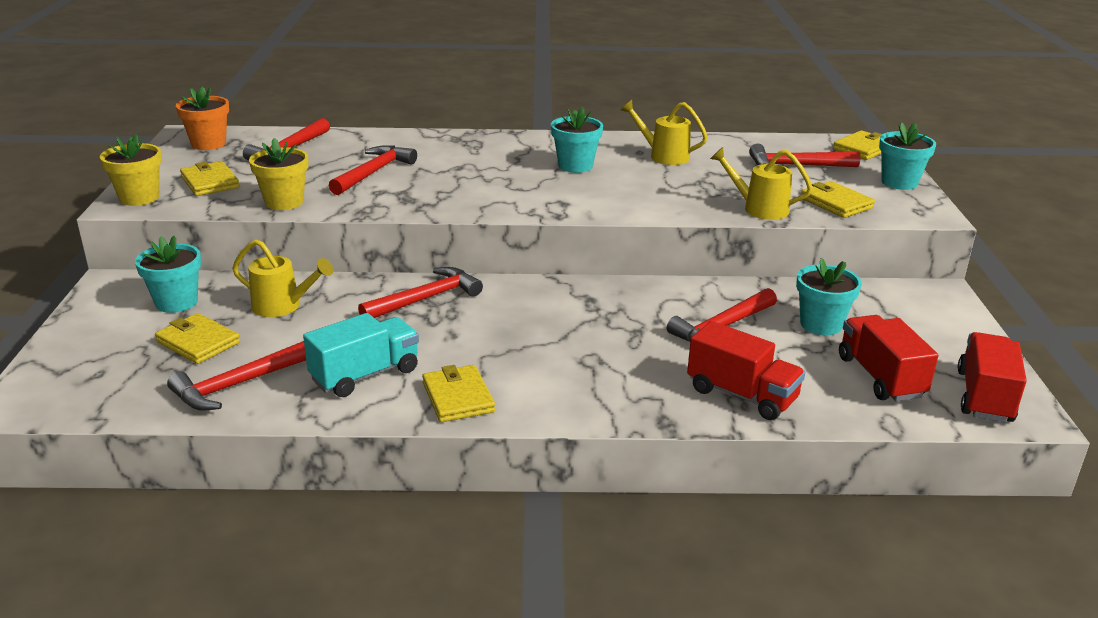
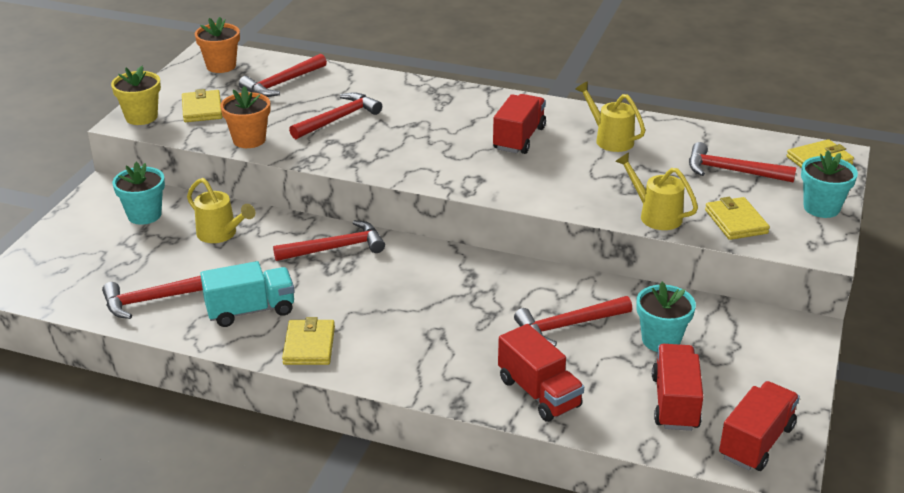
camera: 20 degrees right, 5 degrees up
yellow wallet [155,313,240,364] -> none
yellow flower pot [249,138,309,210] -> orange flower pot [220,86,270,148]
turquoise flower pot [551,107,603,173] -> red truck [493,94,546,154]

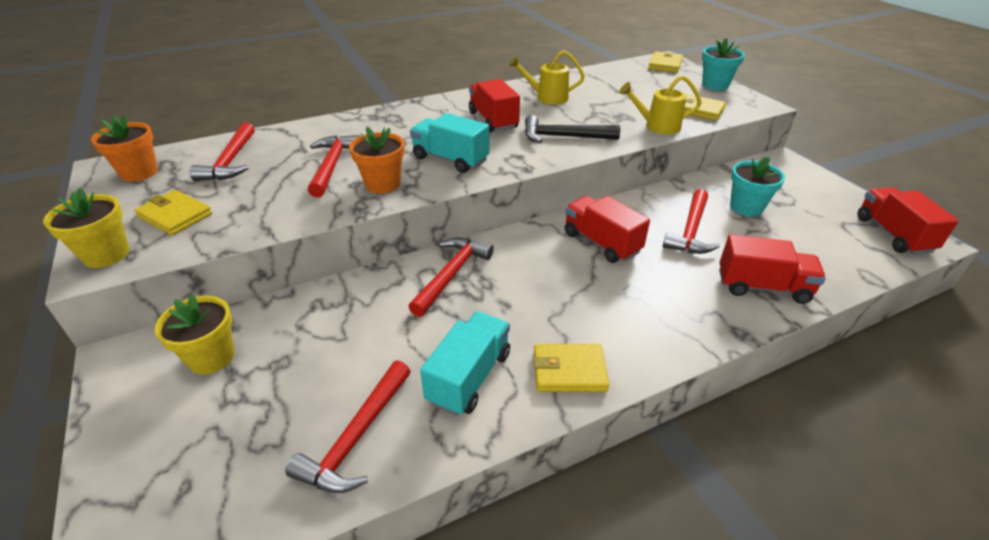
camera: 45 degrees left, 5 degrees up
turquoise flower pot [112,162,165,225] -> yellow flower pot [155,294,235,374]
yellow watering can [187,178,255,243] -> none
orange flower pot [220,86,270,148] -> orange flower pot moved to [349,126,405,194]
yellow wallet [282,317,335,365] -> yellow wallet turned 45 degrees counterclockwise [533,344,609,392]
red truck [652,344,703,431] -> red truck moved to [565,196,650,263]
red hammer [689,142,797,183] -> none
none -> turquoise truck [410,113,489,173]
none -> black hammer [525,115,620,143]

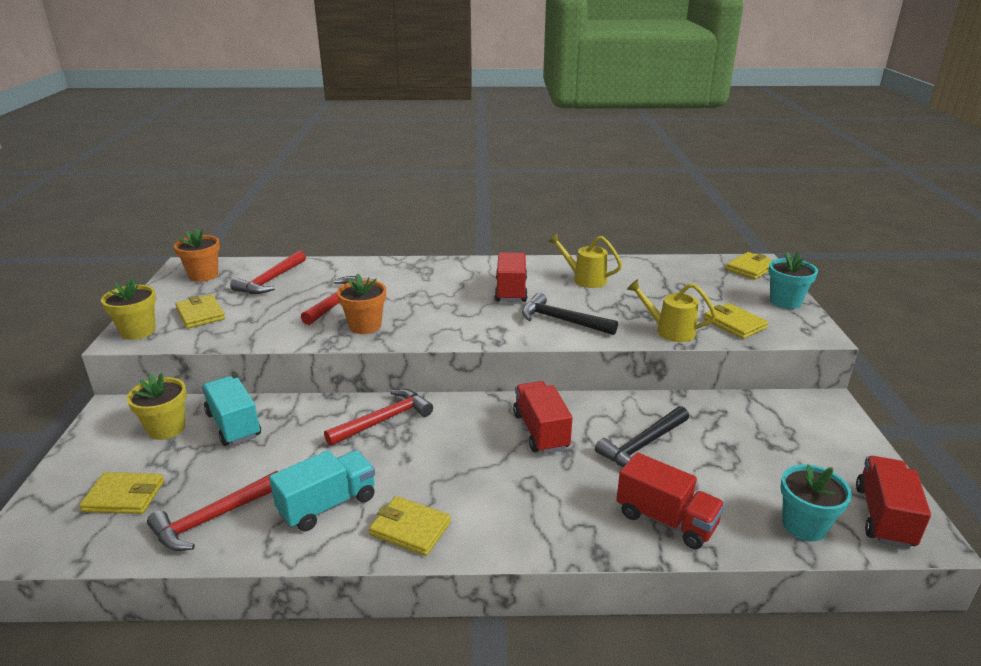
camera: 25 degrees right, 10 degrees down
turquoise truck [410,113,489,173] -> turquoise truck moved to [202,376,261,446]
red hammer [663,189,720,254] -> black hammer [595,406,689,467]
turquoise flower pot [730,157,785,217] -> turquoise flower pot moved to [780,464,852,542]
none -> yellow wallet [79,472,164,514]

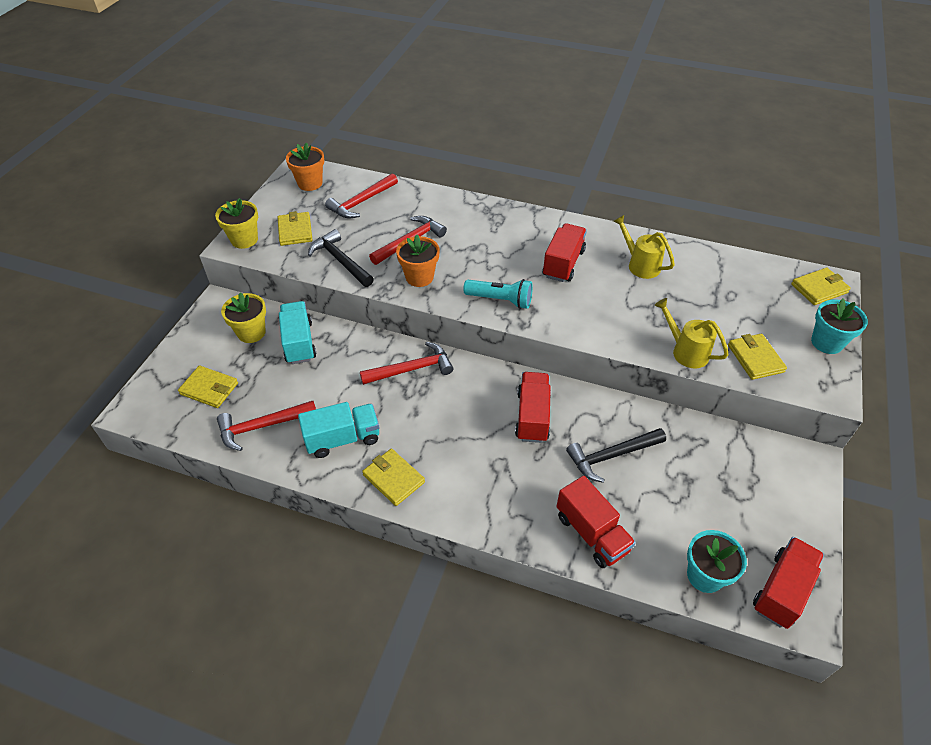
camera: 20 degrees right, 20 degrees up
black hammer [522,293,618,335] -> black hammer moved to [308,229,374,287]
none -> turquoise flashlight [463,279,533,309]

